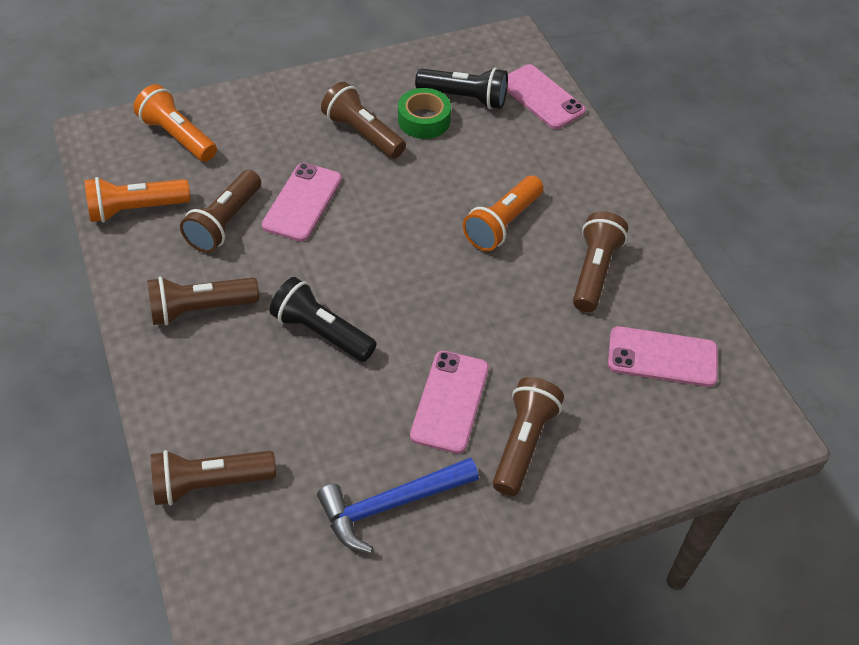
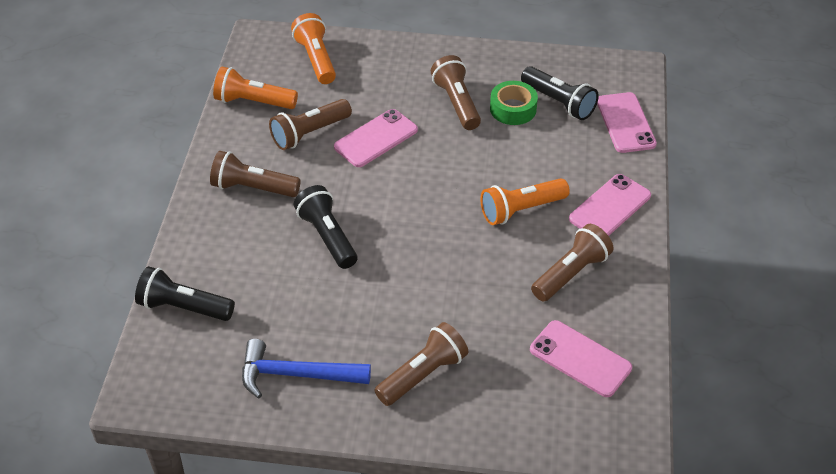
camera: 30 degrees right, 5 degrees down
brown flashlight [151,450,276,506] -> black flashlight [135,266,235,321]
pink phone [410,351,489,454] -> pink phone moved to [569,174,651,236]

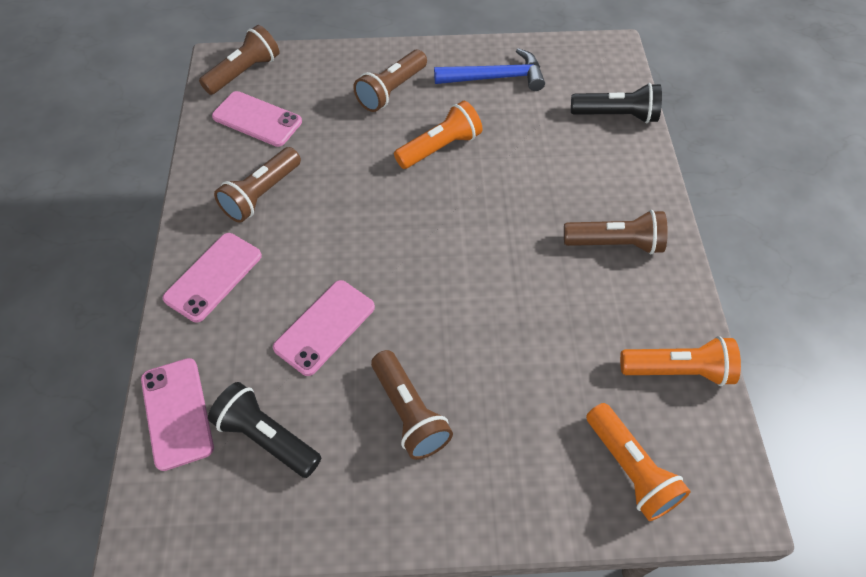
camera: 170 degrees right, 10 degrees up
brown flashlight [269,99,352,150] -> brown flashlight moved to [199,25,280,95]
black flashlight [294,185,357,269] -> none
pink phone [334,109,418,167] -> pink phone moved to [273,280,375,376]
orange flashlight [480,178,570,225] -> orange flashlight moved to [394,101,483,169]
green tape [490,81,538,125] -> none

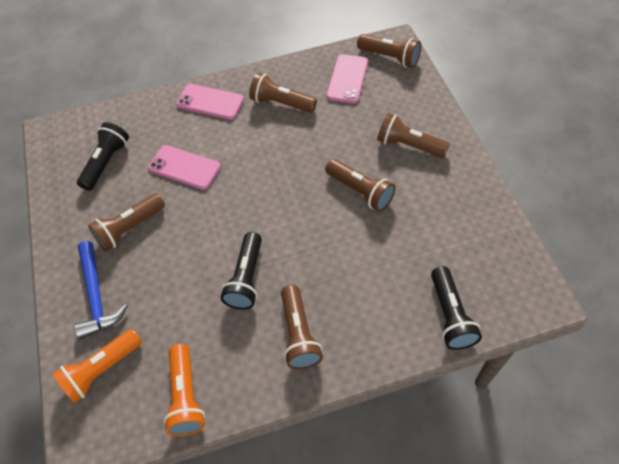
camera: 80 degrees right, 0 degrees up
pink phone [141,358,214,471] -> none
orange flashlight [394,101,483,169] -> brown flashlight [325,159,396,212]
blue hammer [434,48,545,91] -> blue hammer moved to [74,241,128,339]
none -> black flashlight [221,232,262,310]

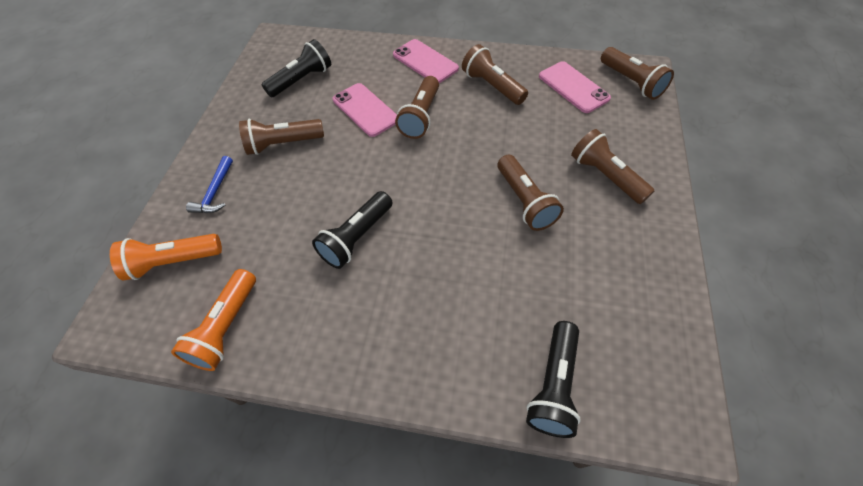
camera: 25 degrees right, 0 degrees up
blue hammer [74,241,128,339] -> blue hammer [186,156,233,213], size x0.64
brown flashlight [281,285,323,370] -> brown flashlight moved to [395,76,439,139]
pink phone [327,54,368,104] -> pink phone turned 75 degrees counterclockwise [539,61,611,113]

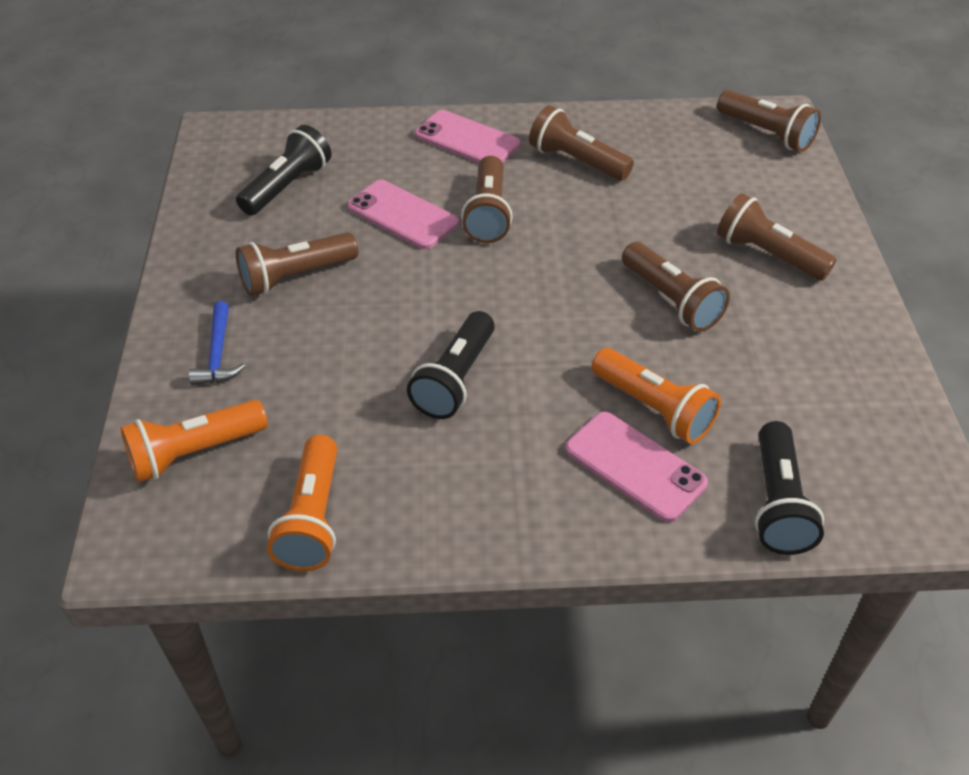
camera: 15 degrees left, 10 degrees down
pink phone [539,61,611,113] -> pink phone moved to [565,412,708,522]
none -> orange flashlight [592,348,721,444]

